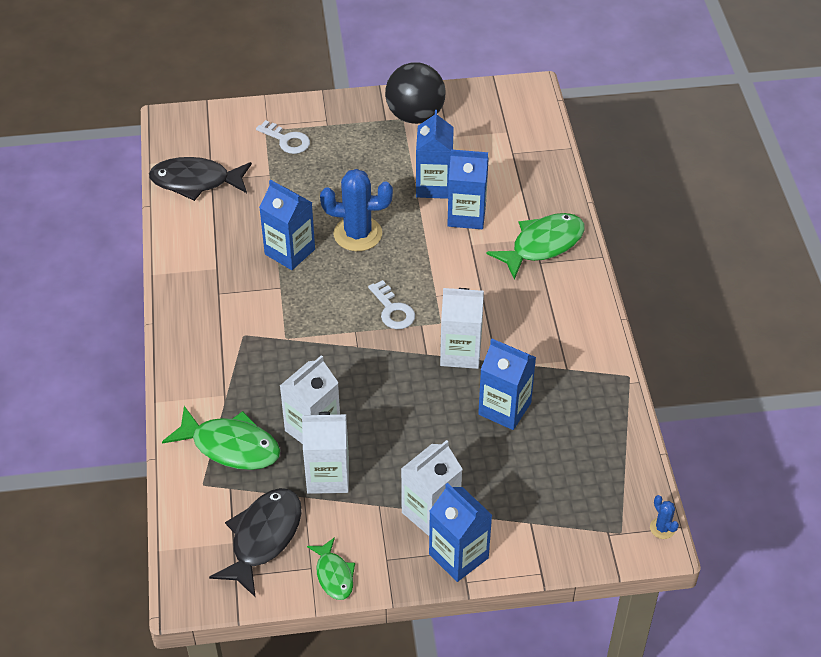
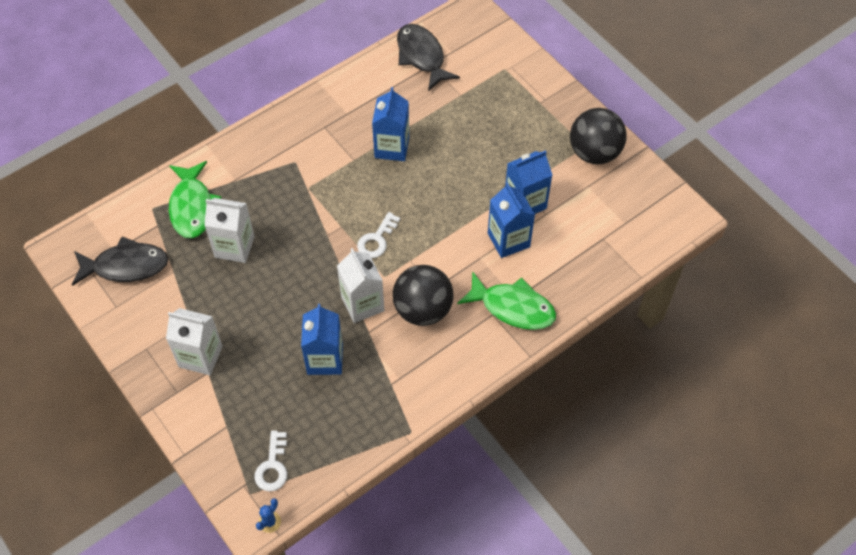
camera: 60 degrees right, 10 degrees up
white key [256,120,310,154] -> white key moved to [254,431,287,491]
white carton [302,412,349,494] -> none
green fish [307,537,355,600] -> none
blue cactus [320,169,393,251] -> none
blue carton [429,483,492,582] -> none
none -> black ball [393,265,454,326]

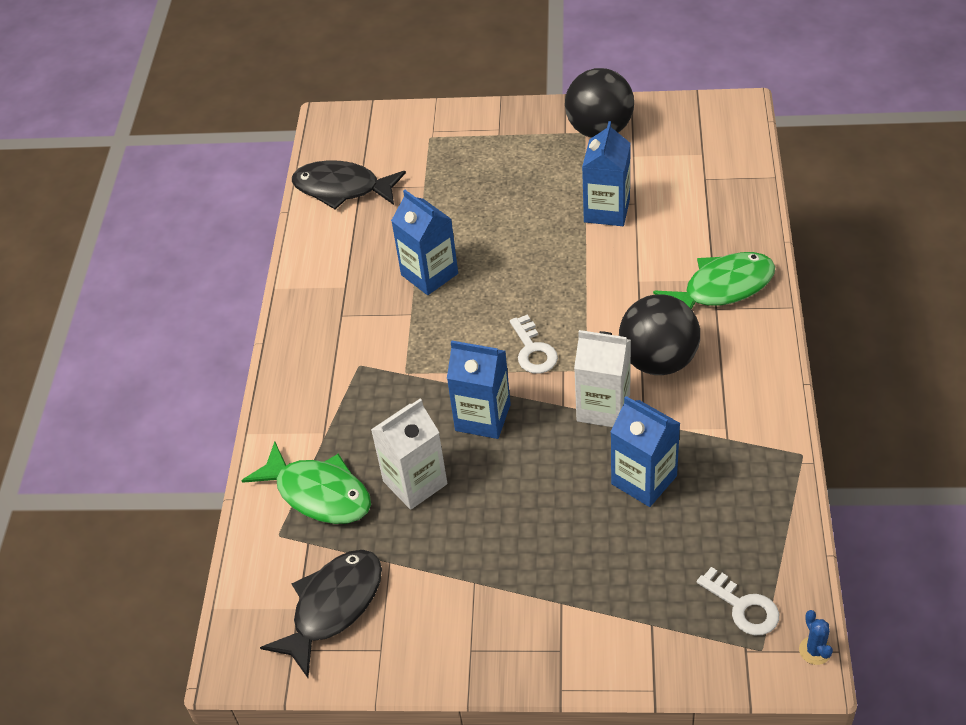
camera: 45 degrees left, 10 degrees down
white carton [166,308,223,375] -> none
blue carton [488,182,535,258] -> blue carton moved to [447,340,511,439]

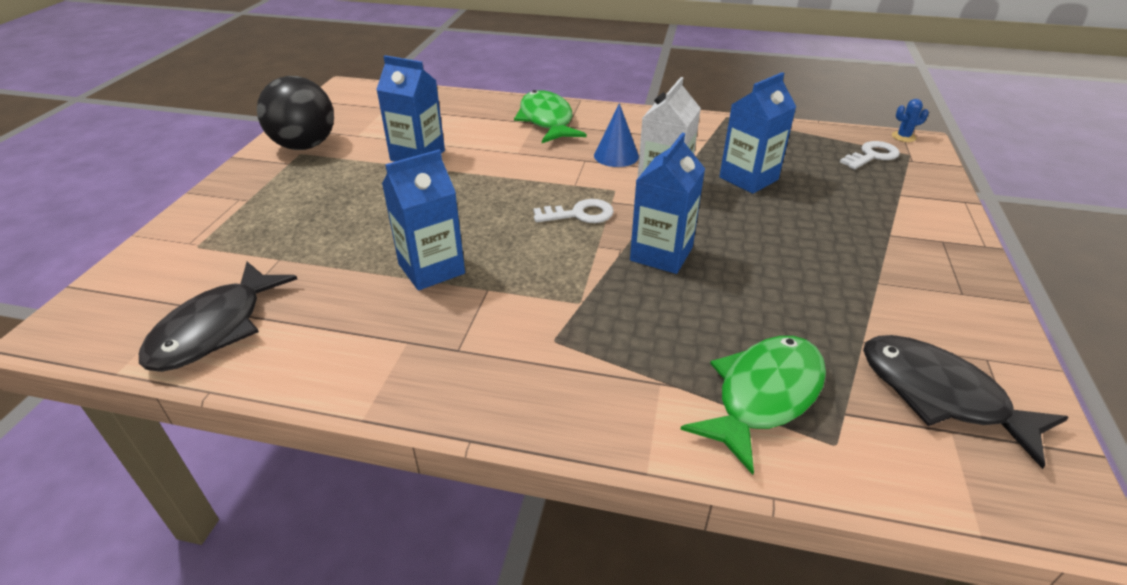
camera: 85 degrees left, 10 degrees down
white carton [371,398,447,510] -> none
black ball [619,295,700,375] -> blue cone [594,103,639,167]

